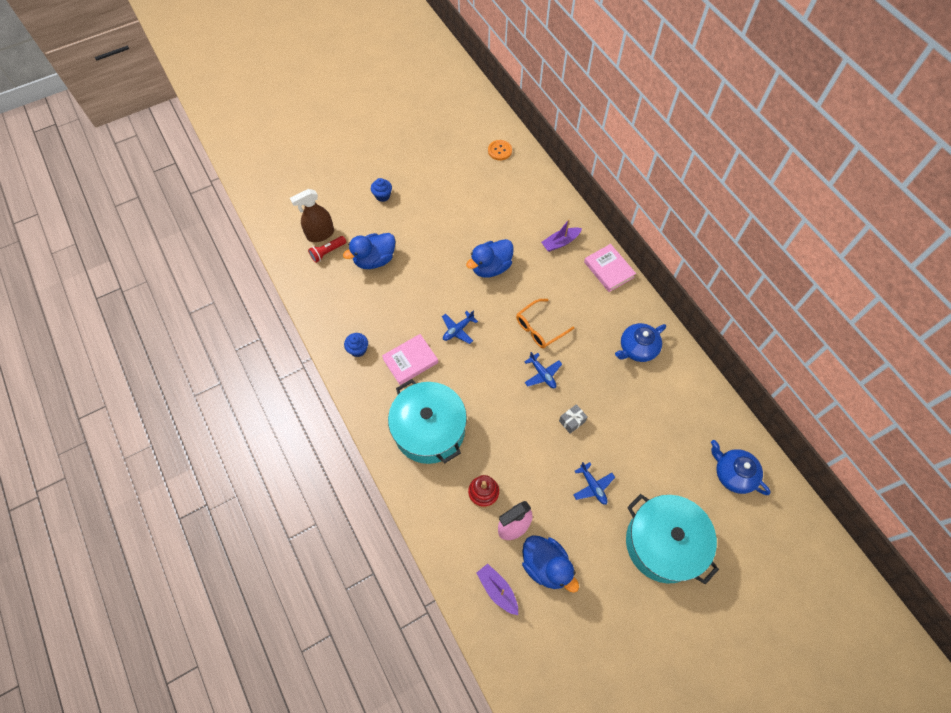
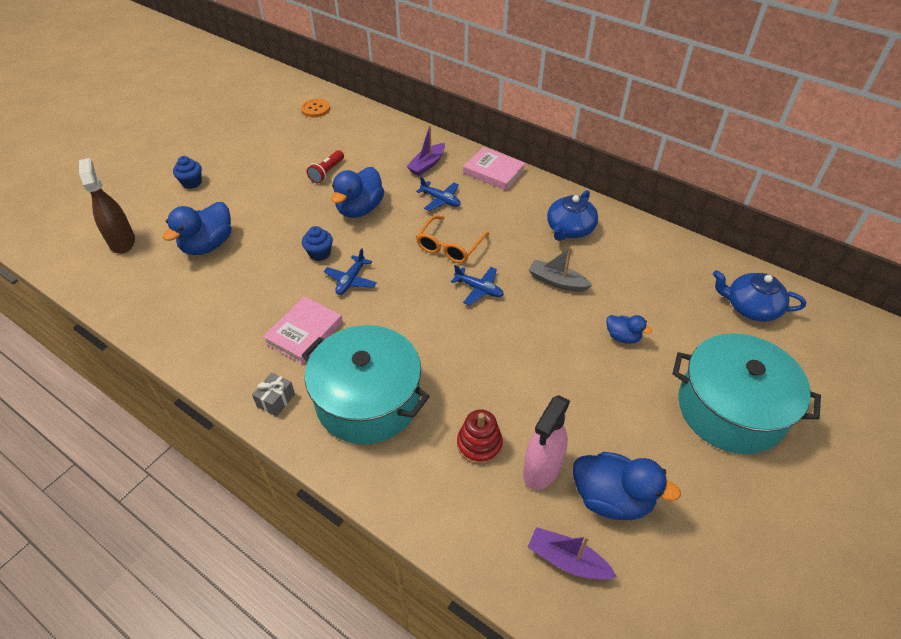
camera: 25 degrees left, 15 degrees down
brown spray bottle [290,189,334,242] -> brown spray bottle turned 120 degrees clockwise [79,158,135,254]
red flashlight [308,236,346,263] -> red flashlight moved to [307,150,344,183]
blue cupcake [344,333,368,357] -> blue cupcake moved to [302,226,333,261]
grey gift [559,404,588,433] -> grey gift moved to [252,372,295,417]
blue plane [573,462,615,505] -> blue plane moved to [416,177,460,211]
none -> grey boat [529,247,593,292]
none -> blue duck [606,315,652,344]

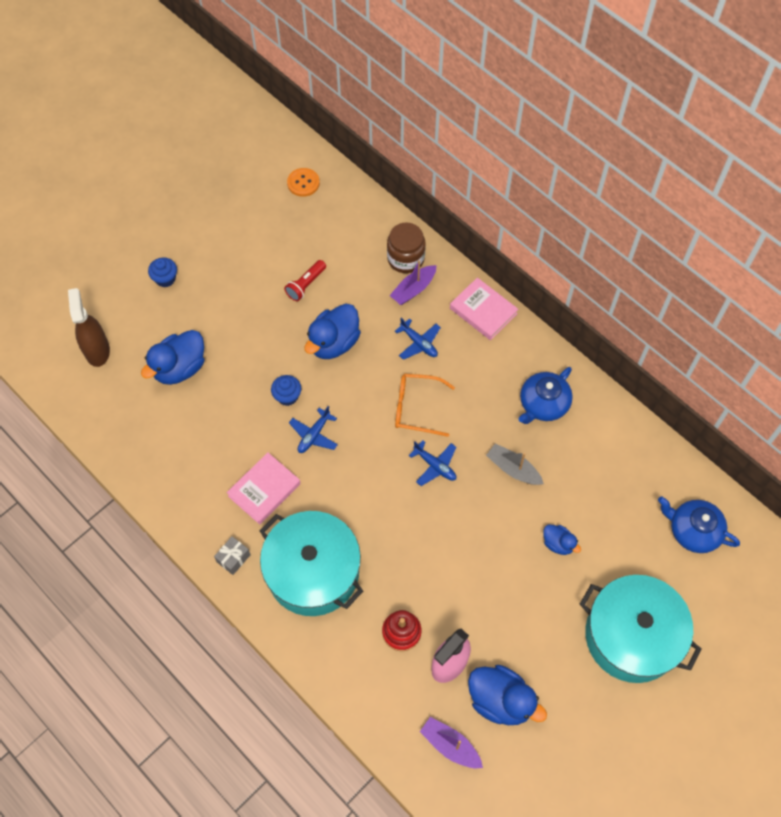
camera: 10 degrees right, 15 degrees up
orange glasses [416,215,489,263] -> orange glasses turned 60 degrees clockwise [395,374,455,437]
none -> brown jar [387,222,425,273]

